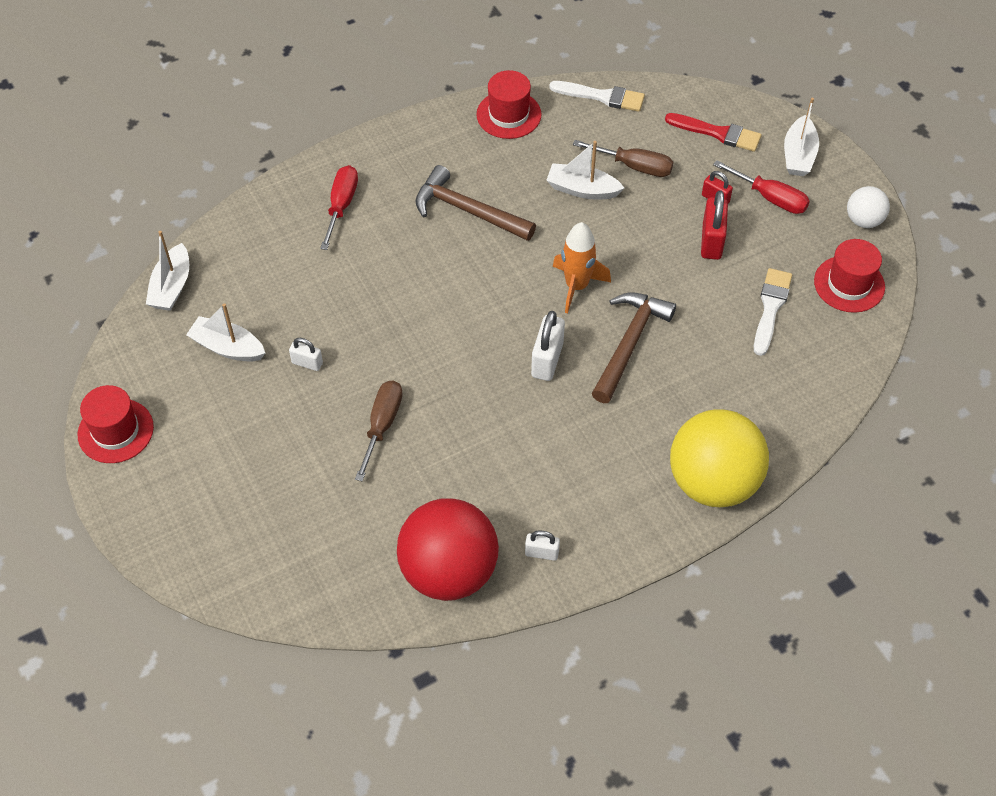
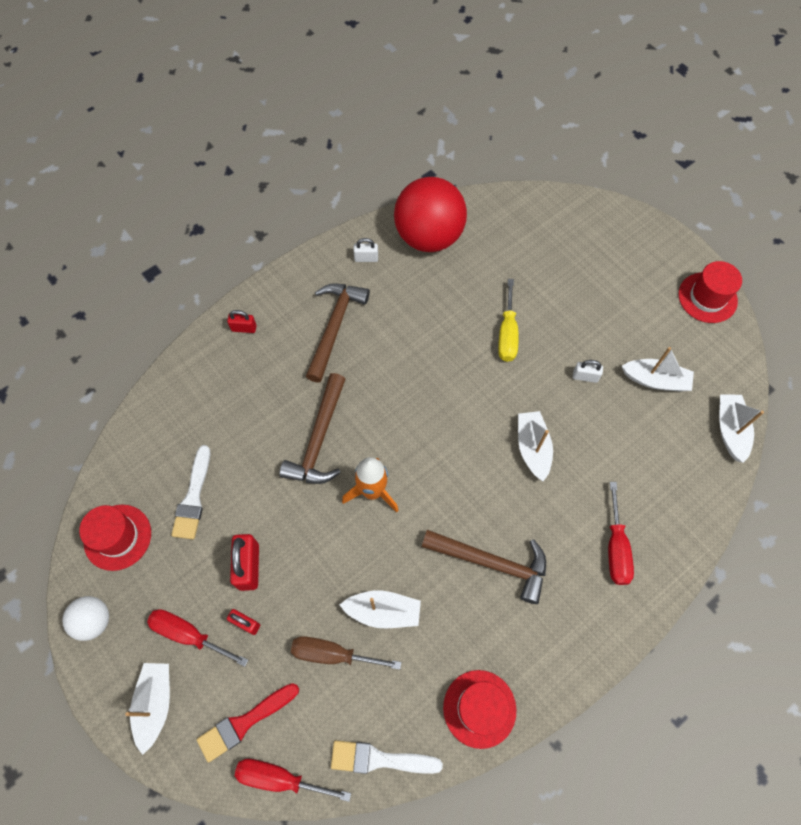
camera: 170 degrees right, 10 degrees up
brown screwdriver [355,380,403,481] -> yellow screwdriver [498,279,518,362]
white padlock [531,311,565,381] -> none
red brush [665,113,762,152] -> red brush turned 45 degrees counterclockwise [197,683,299,763]
yellow ball [670,409,769,507] -> red padlock [227,310,256,333]
none -> red screwdriver [235,759,351,802]
none -> brown hammer [306,283,370,382]
none -> white boat [518,411,553,481]

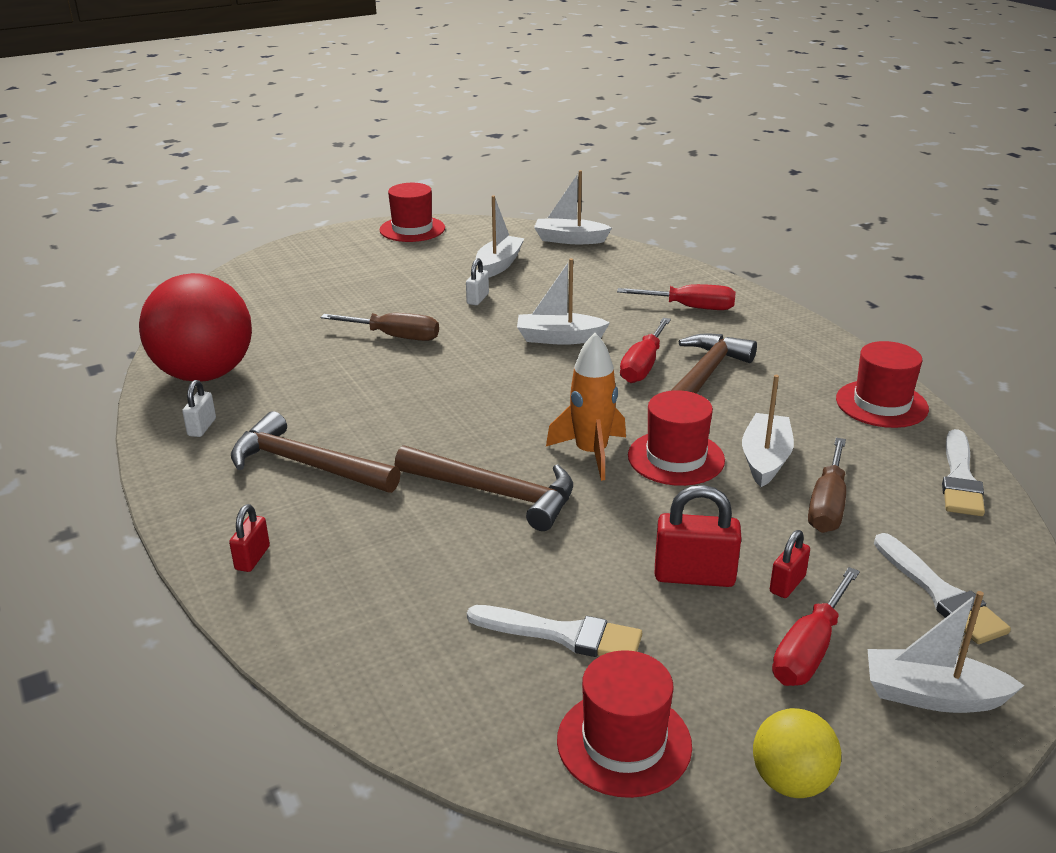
camera: 80 degrees left, 35 degrees down
white ball [62,596,109,641] -> yellow ball [753,708,841,798]
red brush [197,683,299,763] -> white brush [874,533,1011,644]
red screwdriver [235,759,351,802] -> red screwdriver moved to [620,318,671,383]
yellow screwdriver [498,279,518,362] -> brown screwdriver [321,313,439,341]
none -> red hat [628,390,725,486]

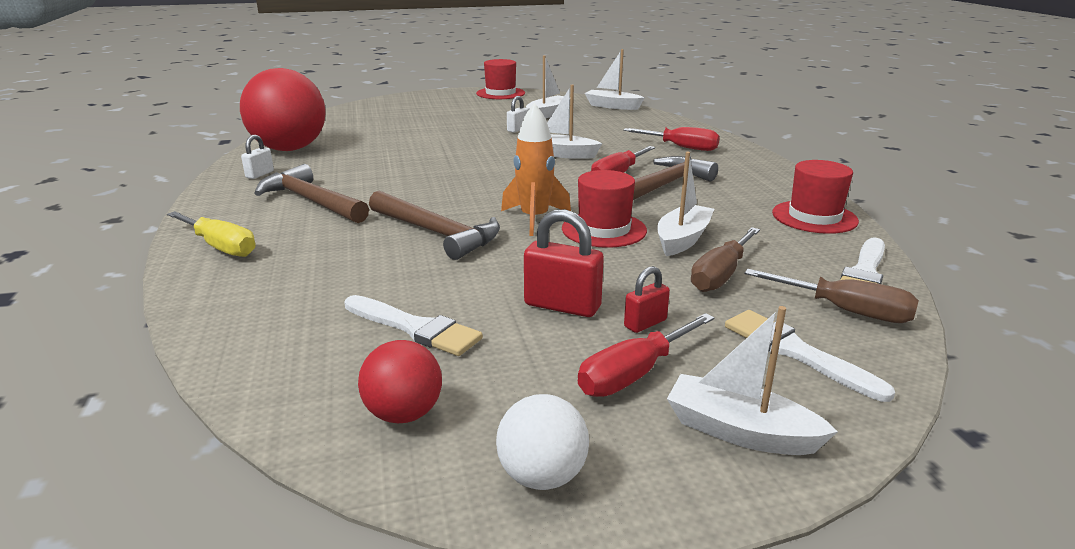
camera: 15 degrees right, 5 degrees down
red padlock [229,504,270,572] -> yellow screwdriver [167,211,256,257]
brown screwdriver [321,313,439,341] -> brown screwdriver moved to [744,269,919,323]
red hat [557,650,692,798] -> red ball [358,340,442,423]
yellow ball [753,708,841,798] -> white ball [496,394,589,490]
white brush [874,533,1011,644] -> white brush turned 150 degrees clockwise [725,310,895,402]

